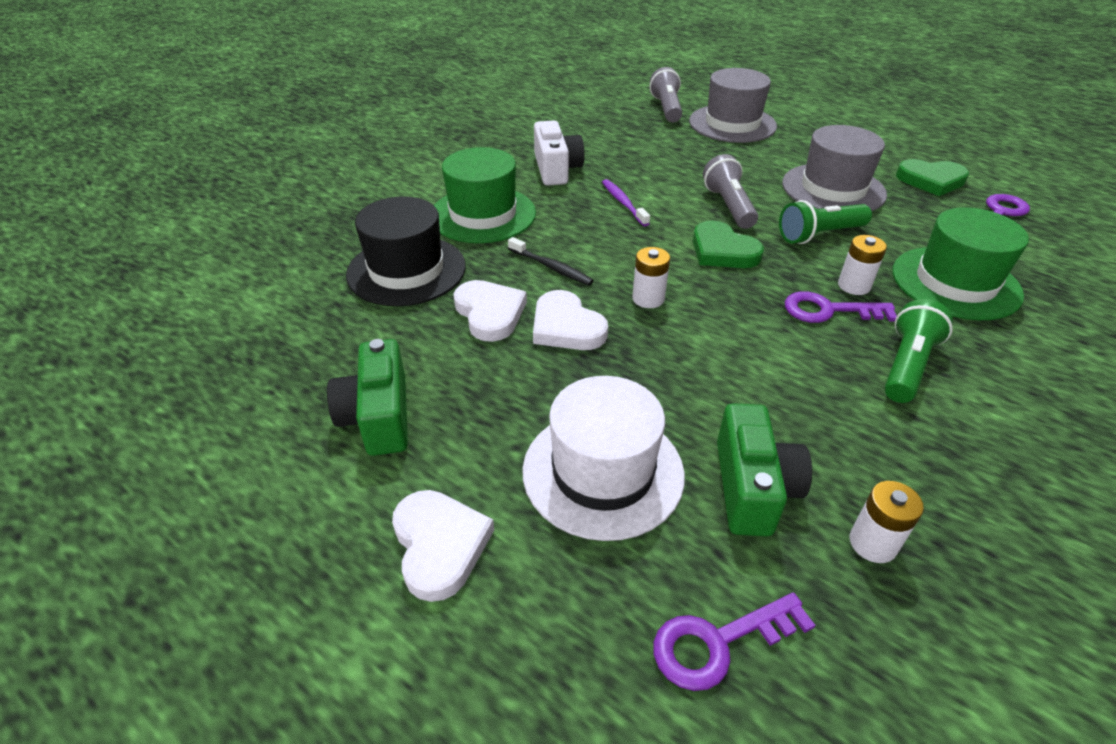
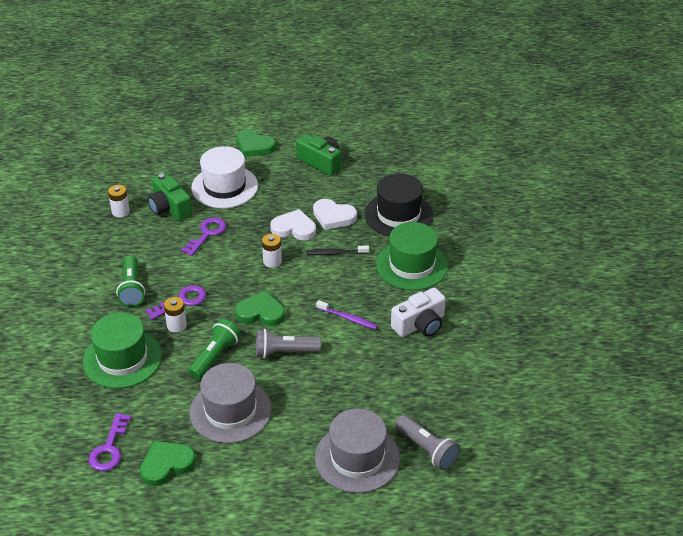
camera: 140 degrees right, 0 degrees up
white heart [392,490,494,602] -> green heart [237,129,276,157]
white camera [534,120,584,186] -> white camera turned 75 degrees counterclockwise [391,288,446,337]
purple key [653,592,815,691] -> purple key moved to [181,217,226,256]
grey flashlight [703,154,758,229] -> grey flashlight turned 135 degrees clockwise [256,329,321,358]

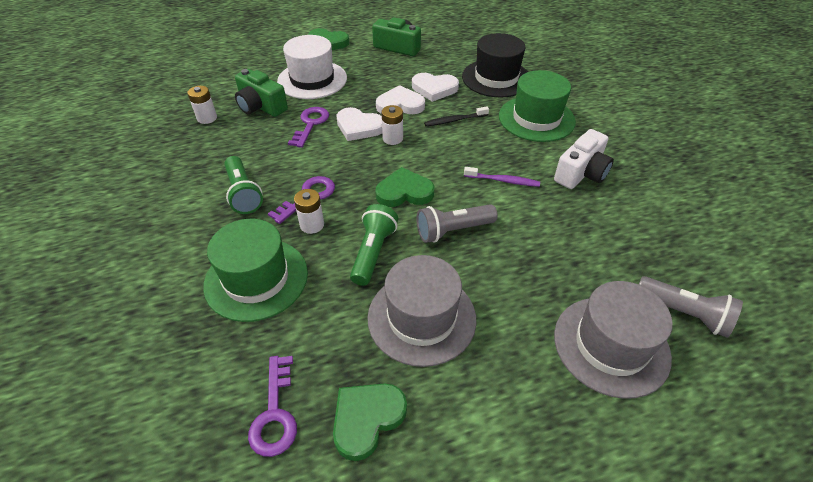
camera: 15 degrees left, 5 degrees up
none -> white heart [336,107,382,141]

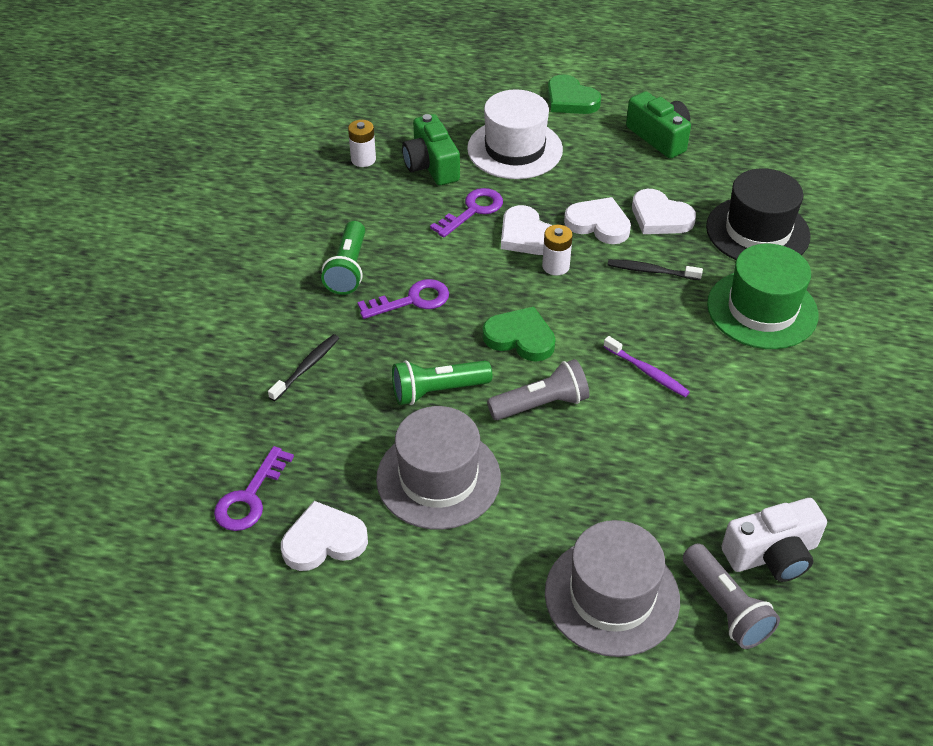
camera: 30 degrees right, 0 degrees up
green hat [203,219,308,322] -> black toothbrush [268,334,339,401]
white battery [294,189,324,234] -> none
green heart [333,383,407,461] -> white heart [281,501,368,571]
green flashlight [350,204,398,286] -> green flashlight turned 150 degrees counterclockwise [392,360,492,405]
grey flashlight [417,204,498,243] -> grey flashlight turned 150 degrees clockwise [487,359,589,420]
white camera [554,129,614,189] -> white camera moved to [721,498,827,582]

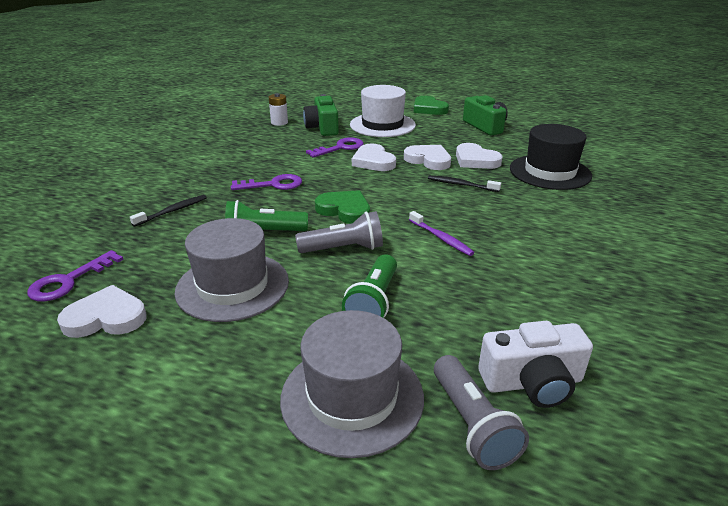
camera: 10 degrees right, 15 degrees down
green flashlight [321,221,365,295] -> green flashlight moved to [342,254,397,318]
white battery [542,225,573,276] -> none
green hat [707,244,819,349] -> none

